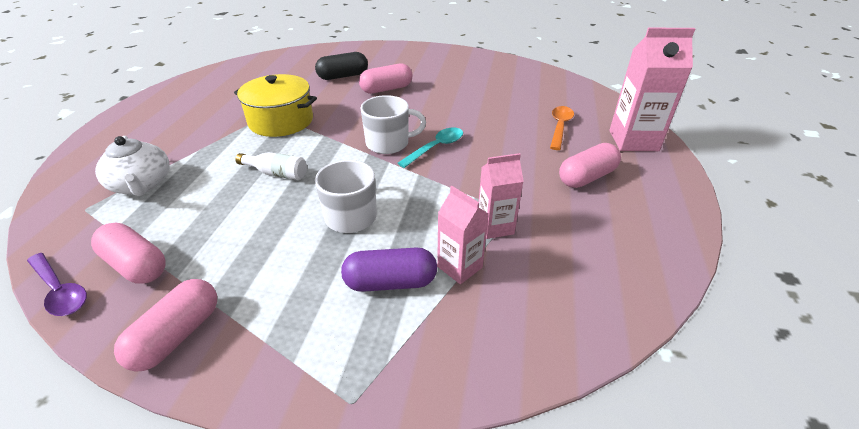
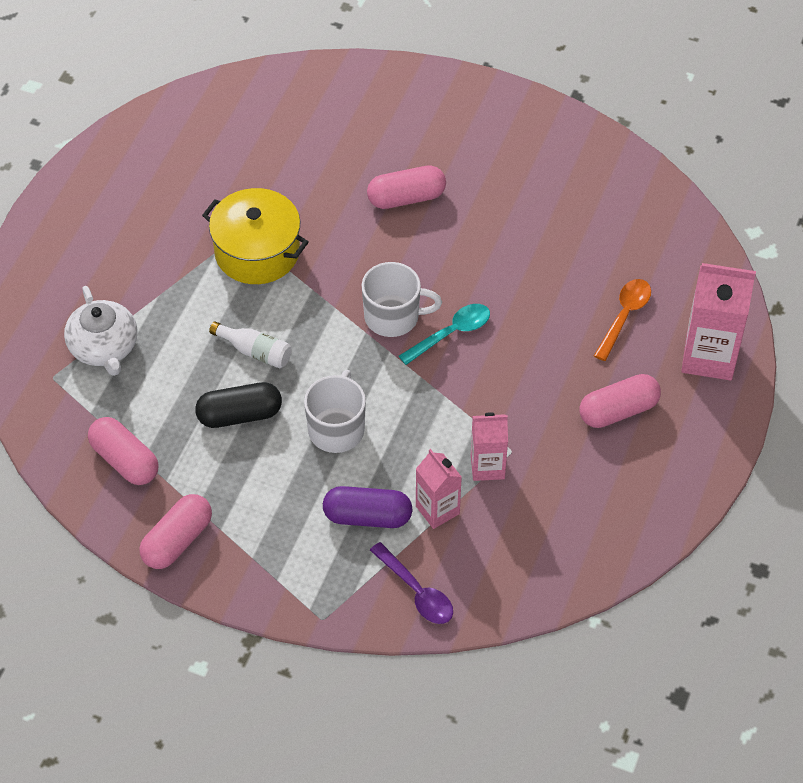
camera: 10 degrees right, 15 degrees up
purple spoon [27,253,87,316] -> purple spoon moved to [370,542,453,624]
black capsule [315,52,368,80] -> black capsule moved to [195,382,282,428]

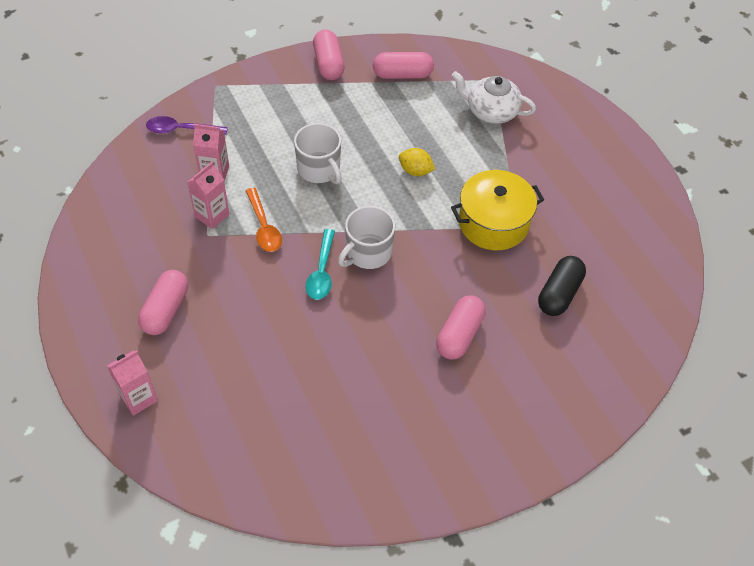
camera: 130 degrees right, 0 degrees up
black capsule [195,382,282,428] -> black capsule moved to [538,256,586,316]
white bottle [209,321,292,368] -> yellow lemon [399,148,435,176]
purple capsule [323,486,412,528] -> none
orange spoon [594,279,651,361] -> orange spoon moved to [246,188,282,252]
pink carton [681,263,756,380] -> pink carton [107,351,158,416], size x0.61

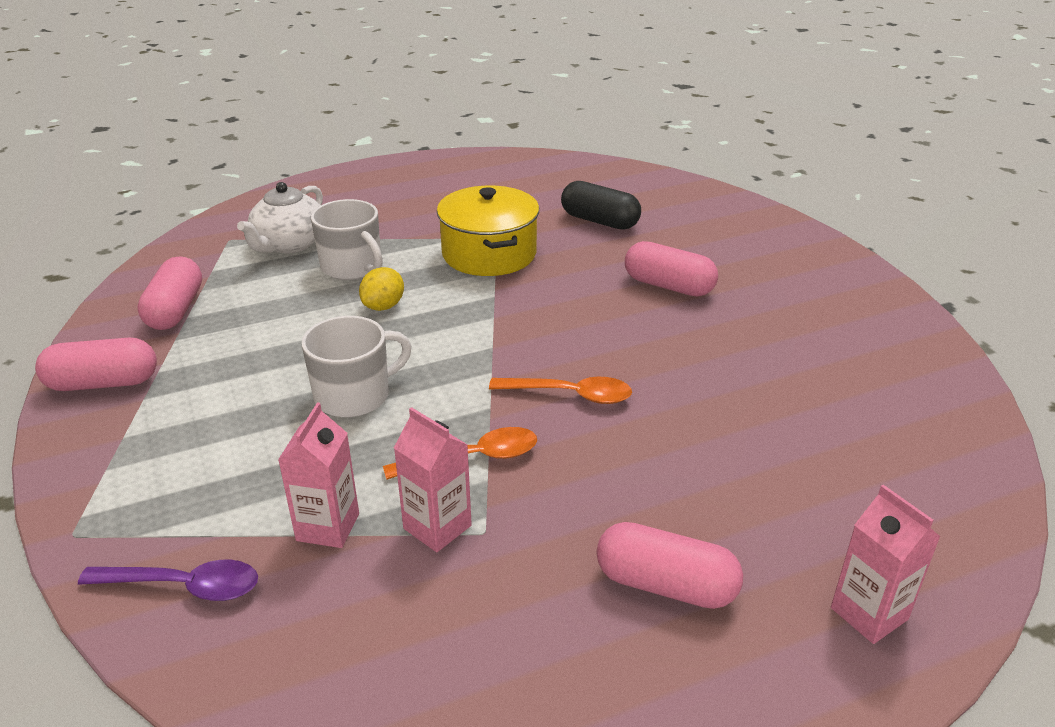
camera: 85 degrees left, 20 degrees down
purple spoon [146,116,228,135] -> purple spoon turned 90 degrees counterclockwise [78,560,258,601]
turquoise spoon [306,229,335,300] -> orange spoon [489,377,632,404]
white mug [338,206,395,269] -> white mug moved to [311,199,383,280]

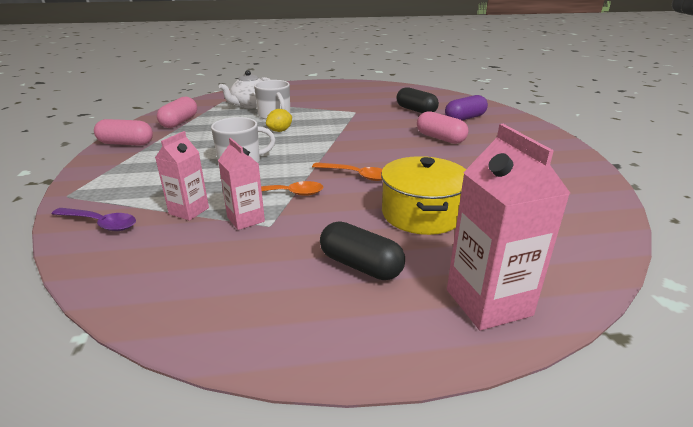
camera: 15 degrees right, 5 degrees down
yellow pot [437,186,539,276] -> yellow pot moved to [381,156,466,235]
pink capsule [597,522,743,609] -> black capsule [320,222,405,280]
pink carton [831,485,941,644] -> pink carton [447,124,570,330], size x1.65
none -> purple capsule [445,95,488,120]

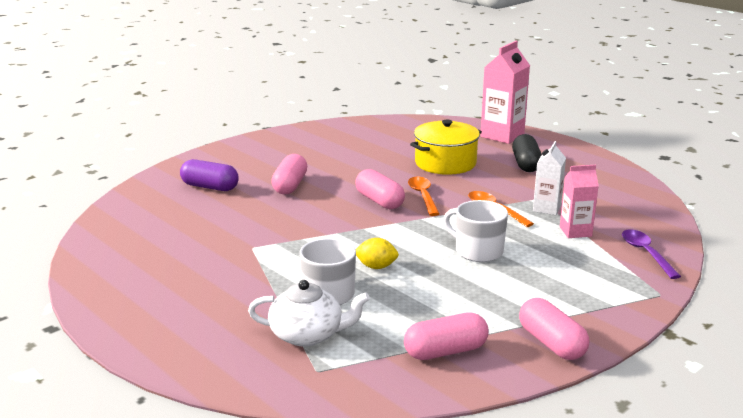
camera: 125 degrees left, 5 degrees down
pink carton [218,138,265,230] -> white carton [533,141,566,215]
black capsule [397,87,439,113] -> none
none -> pink capsule [355,169,405,209]

